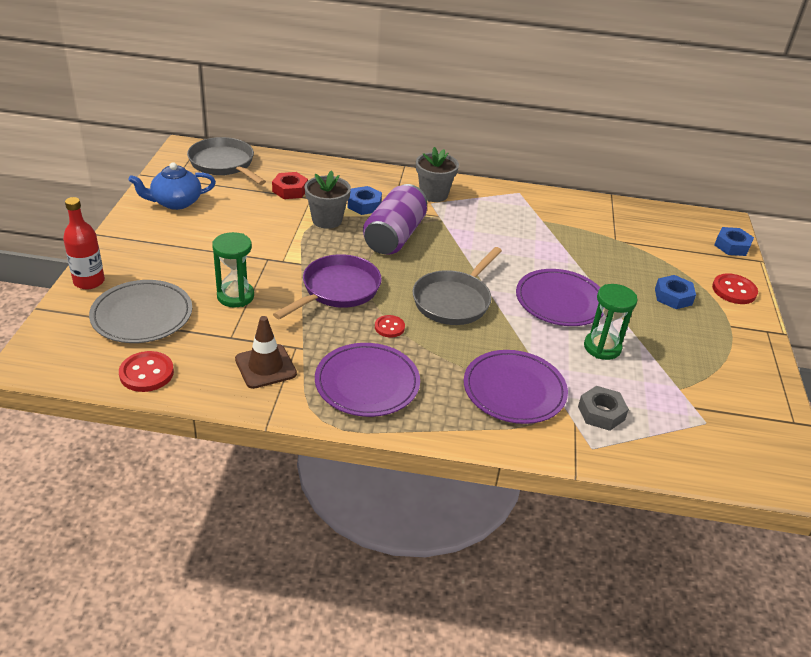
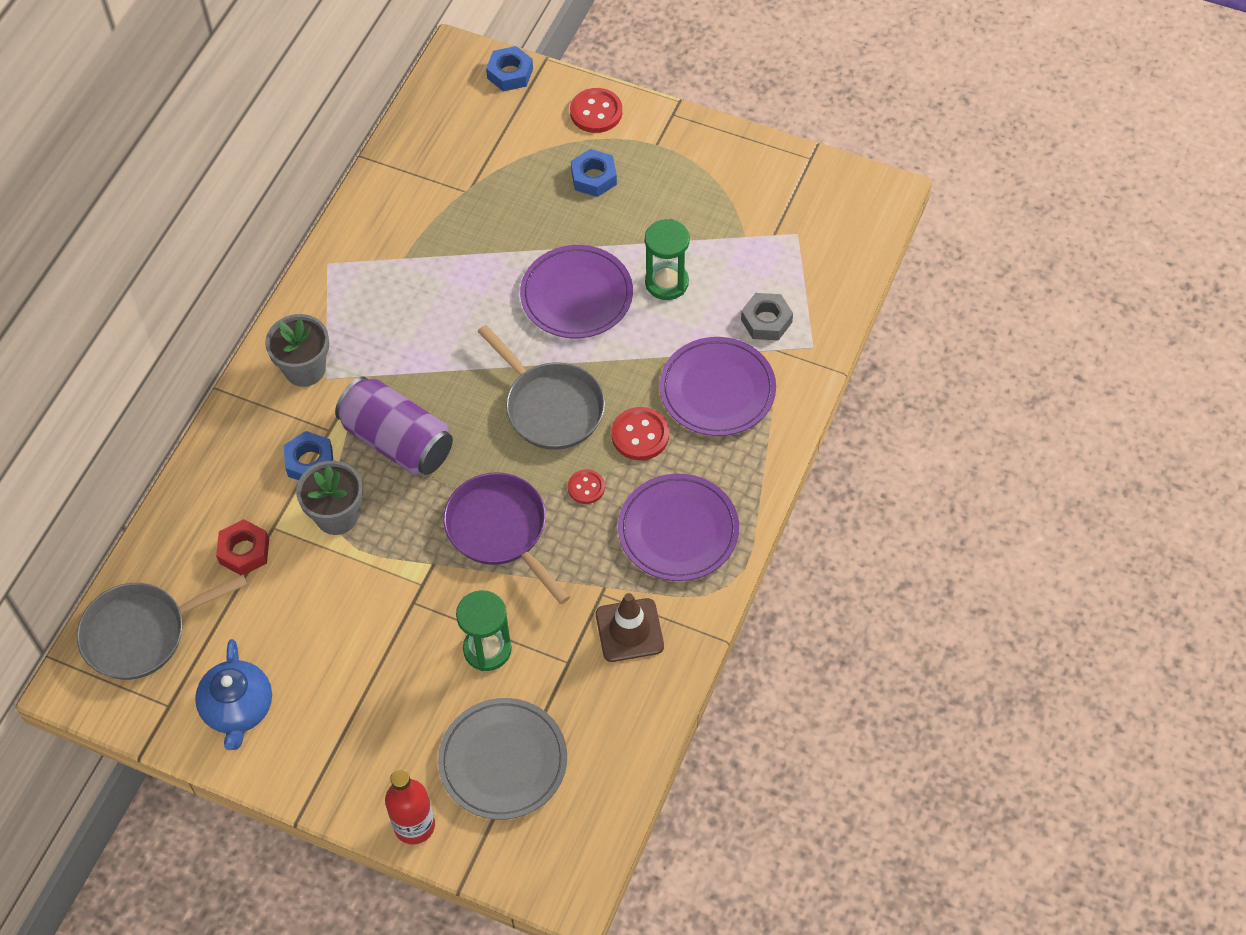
camera: 70 degrees left, 20 degrees up
red button [119,351,174,392] -> red button moved to [611,407,669,460]

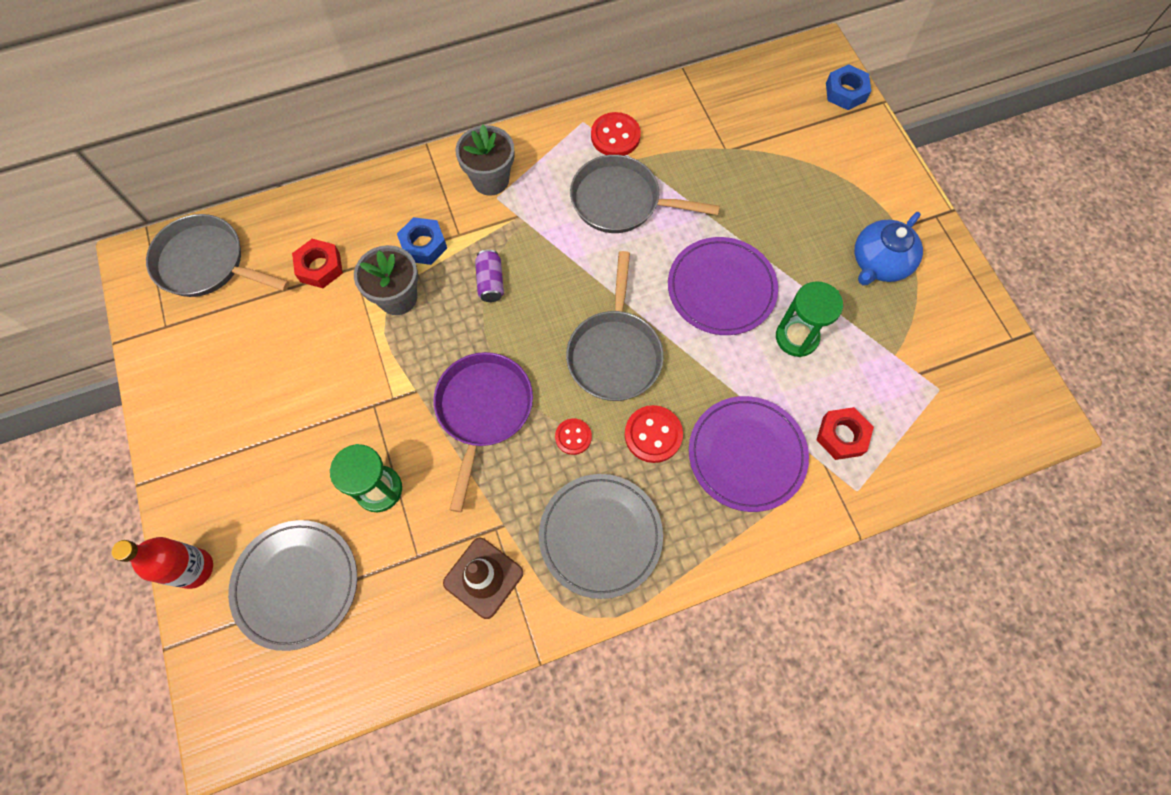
camera: 45 degrees right, 10 degrees up
blue teapot [195,639,272,750] -> blue teapot moved to [855,212,923,285]
purple can [335,377,453,475] -> purple can [475,250,504,302], size x0.46
red button [570,88,622,133] -> red button moved to [591,112,641,156]
blue nut [571,149,617,197] -> none
purple plate [618,473,739,581] -> grey plate [539,474,663,599]
grey nut [741,293,793,341] -> red nut [817,407,874,460]
none -> grey pan [570,155,720,233]

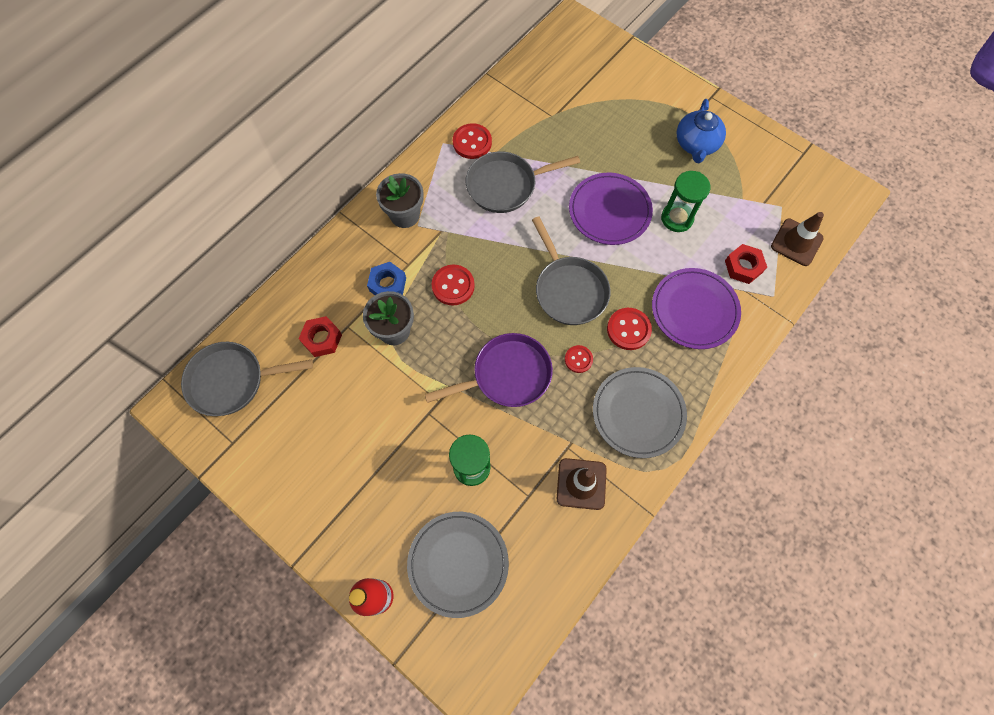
camera: 30 degrees left, 0 degrees up
purple pan [433,352,533,512] -> purple pan turned 90 degrees clockwise [424,333,553,407]
purple can [475,250,504,302] -> red button [432,265,475,305]
blue nut [826,64,871,110] -> none
none -> brown traffic cone [771,212,824,266]

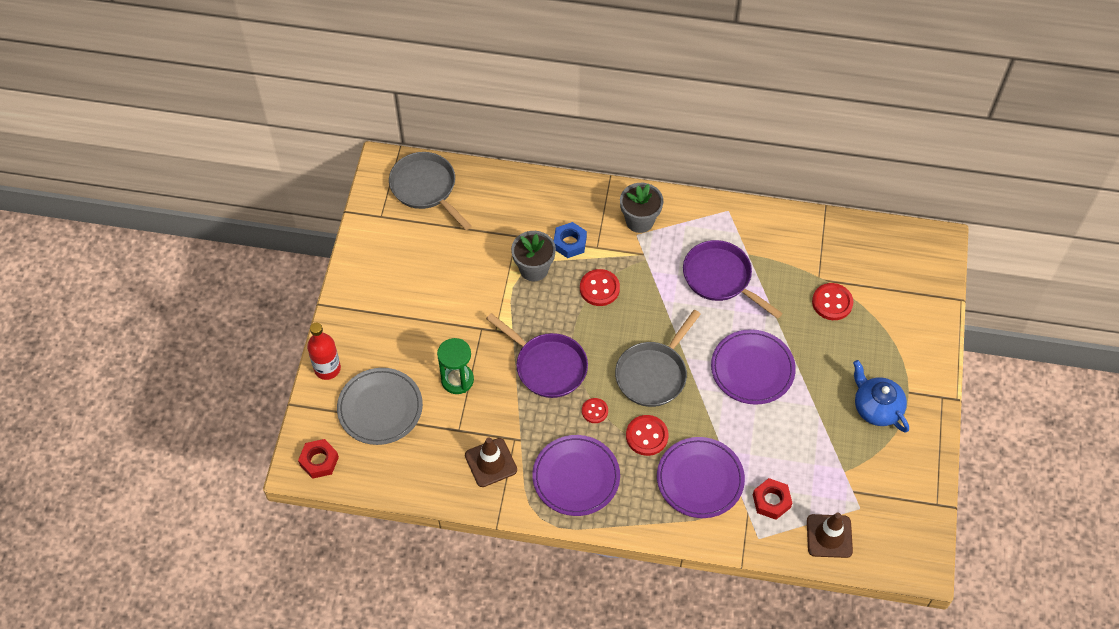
camera: 60 degrees right, 10 degrees down
red nut [299,316,342,357] -> red nut moved to [298,439,339,479]
red button [453,123,492,159] -> red button moved to [812,283,853,320]
grey pan [466,151,580,213] -> purple pan [683,240,783,319]
grey plate [593,367,687,458] -> purple plate [532,435,620,516]
green hourglass [661,171,710,232] -> none
blue teapot [677,99,726,163] -> blue teapot turned 75 degrees clockwise [853,360,909,433]

